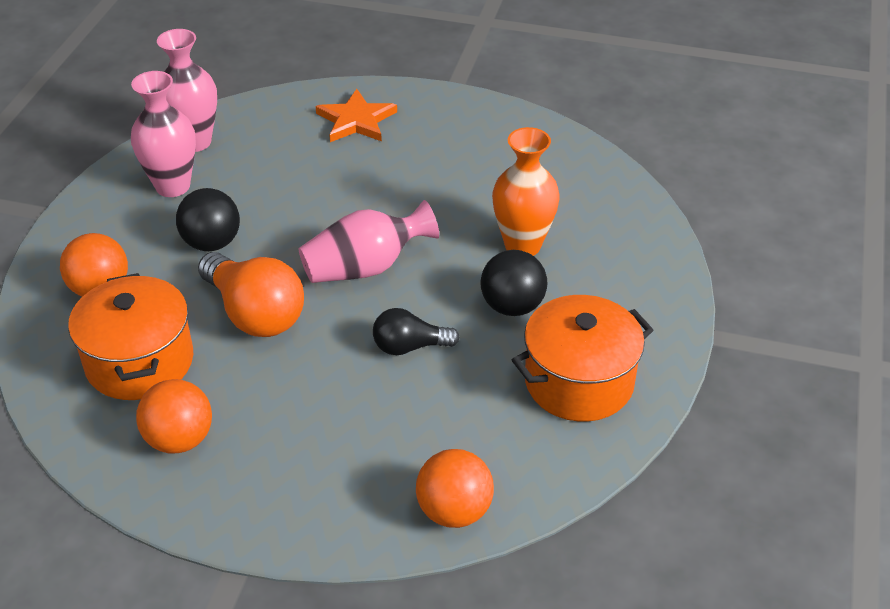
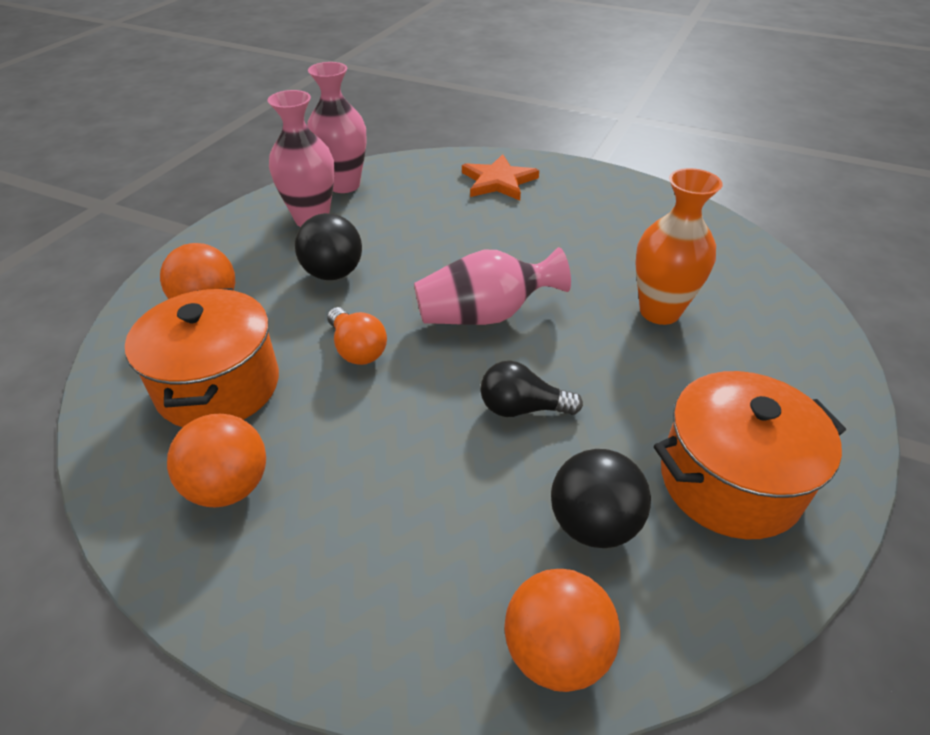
camera: 10 degrees right, 0 degrees up
orange light bulb [198,252,304,337] -> orange light bulb [327,307,387,365], size x0.59
black ball [481,250,547,316] -> black ball moved to [551,449,651,548]

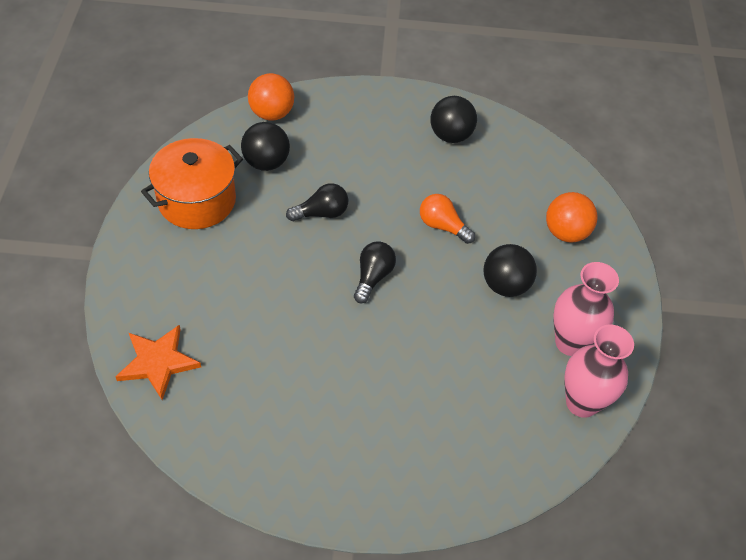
camera: 155 degrees right, 10 degrees up
orange pot [125,288,279,427] -> none
orange ball [167,414,266,507] -> black ball [431,96,477,143]
pink vase [414,247,571,325] -> black light bulb [354,241,396,303]
orange star [462,154,539,200] -> orange star moved to [115,324,201,400]
orange vase [635,168,723,325] -> none

